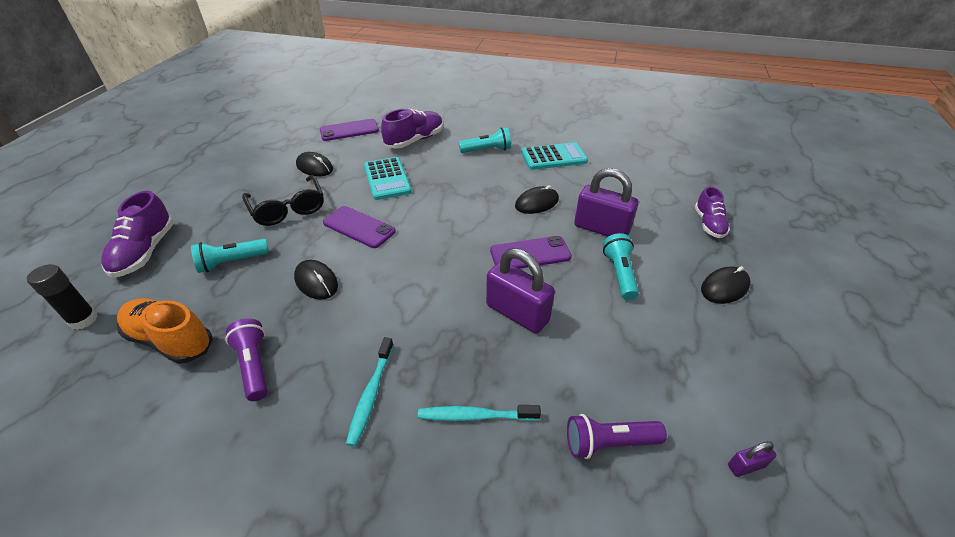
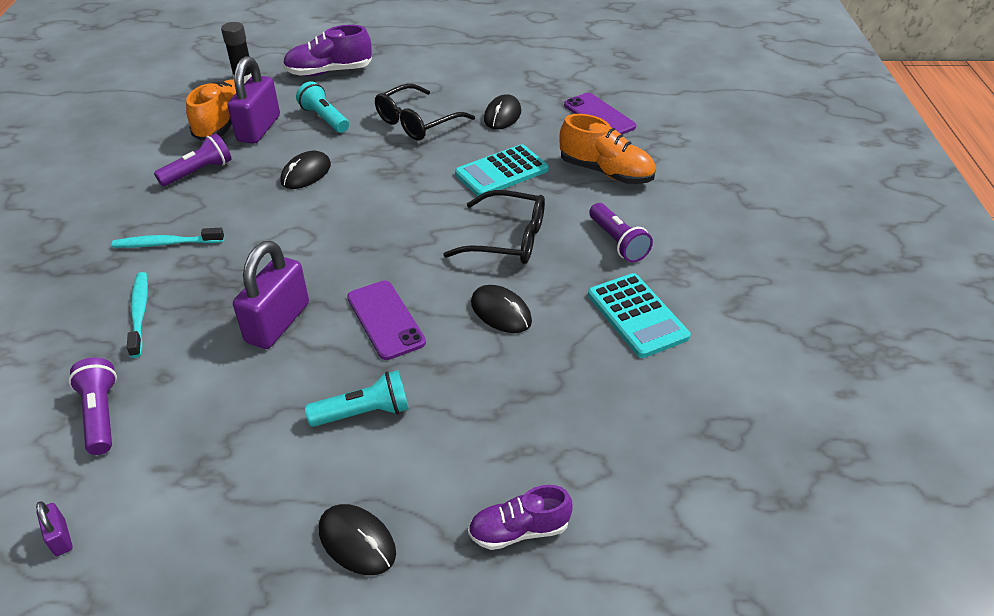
camera: 75 degrees right, 0 degrees up
purple phone [323,206,396,248] -> none
purple shoe [381,109,443,149] -> orange shoe [559,114,656,184]
turquoise flashlight [459,127,511,153] -> purple flashlight [589,203,653,262]
purple padlock [574,168,638,237] -> purple padlock moved to [228,56,280,144]
none -> black glasses [443,190,545,264]

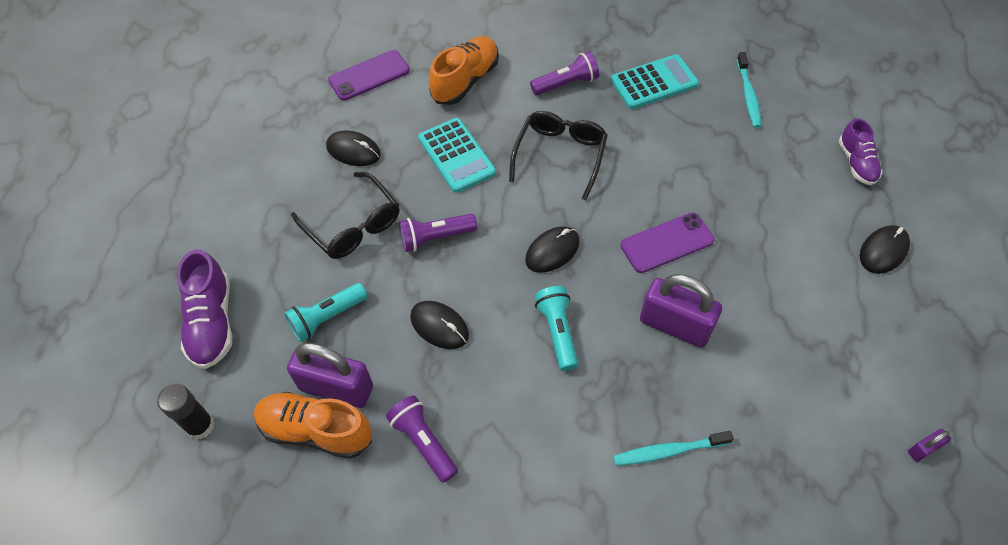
camera: 85 degrees left, 15 degrees up
purple flashlight [69,357,117,455] -> purple flashlight moved to [399,214,477,252]
turquoise toothbrush [112,228,224,248] -> turquoise toothbrush moved to [737,52,761,128]
turquoise flashlight [305,370,409,427] -> turquoise flashlight moved to [534,286,578,371]
black mouse [471,285,532,333] -> black mouse moved to [525,226,580,273]

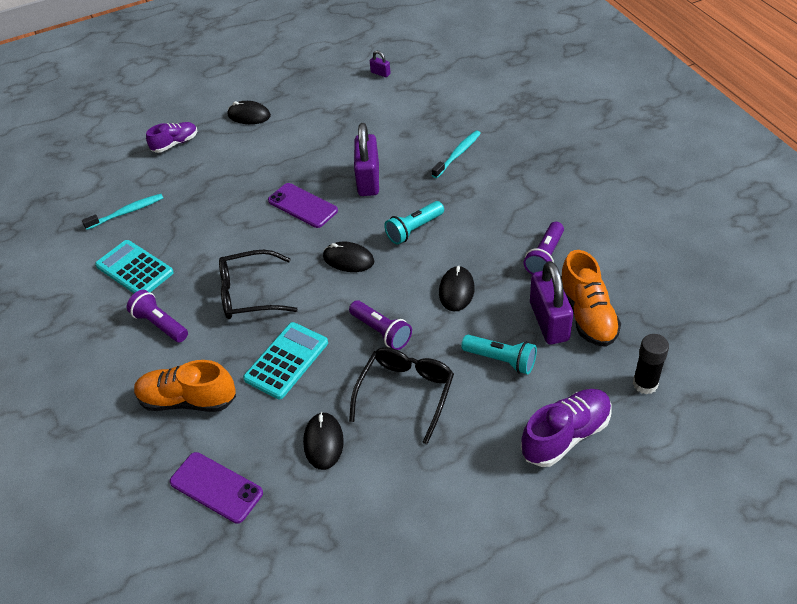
camera: 115 degrees left, 10 degrees down
turquoise toothbrush [613,431,734,466] -> turquoise toothbrush turned 105 degrees counterclockwise [432,130,481,178]

